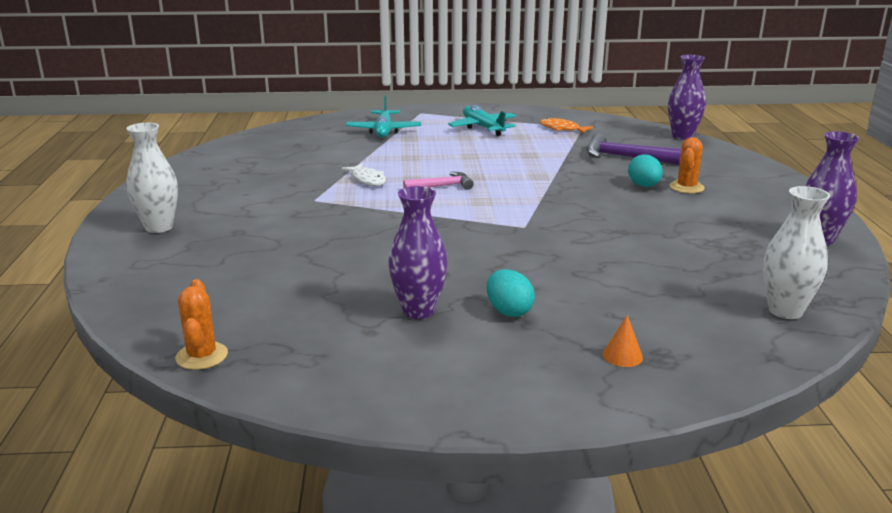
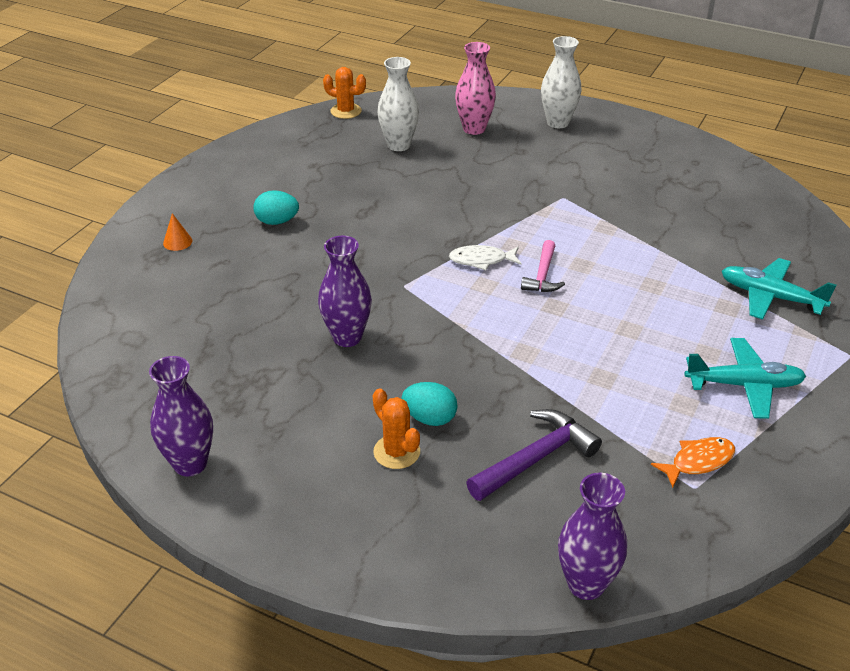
camera: 120 degrees right, 15 degrees up
white fish [342,163,386,186] -> white fish moved to [449,245,522,270]
purple vase [388,186,448,319] -> purple vase moved to [318,236,372,347]
white vase [763,186,830,319] -> white vase moved to [377,57,419,151]
none -> pink vase [455,42,496,135]

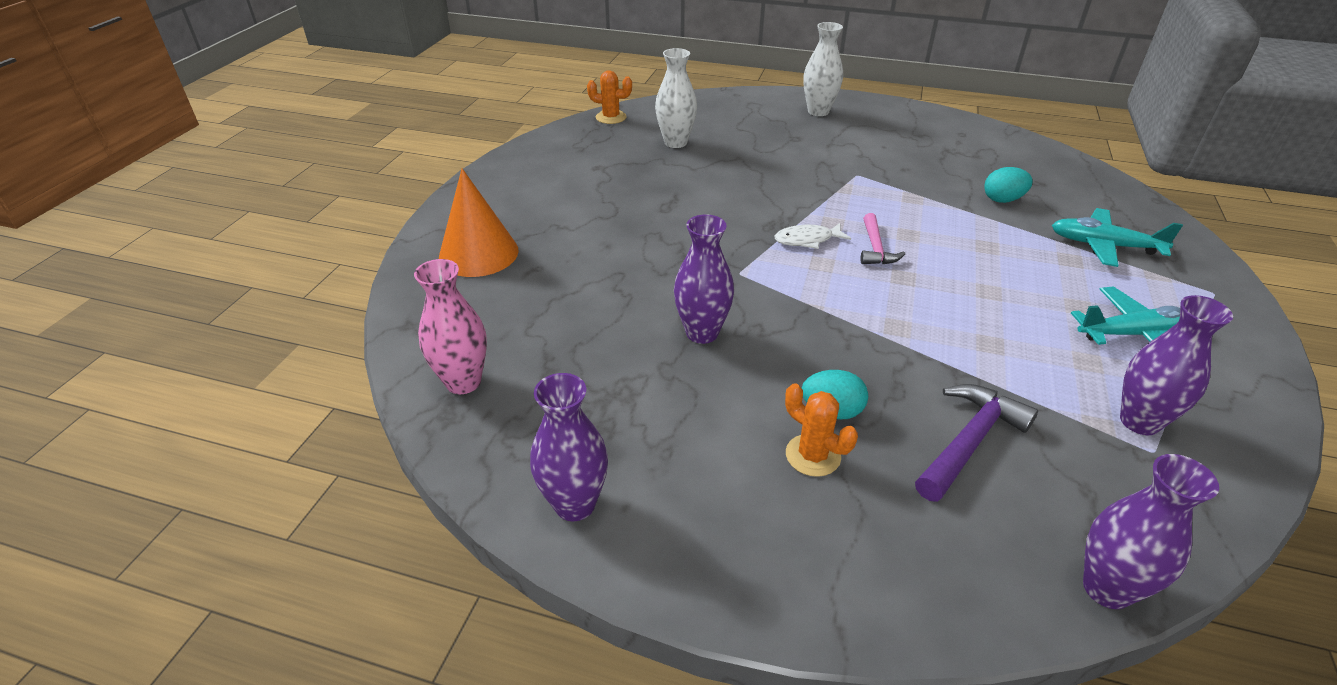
camera: 10 degrees left, 0 degrees up
orange cone [163,213,192,251] -> orange cone [439,168,519,277], size x2.48
turquoise egg [253,190,299,225] -> turquoise egg moved to [984,167,1033,203]
pink vase [455,42,496,135] -> pink vase moved to [414,259,487,394]
orange fish [651,437,735,488] -> purple vase [1120,295,1233,435]

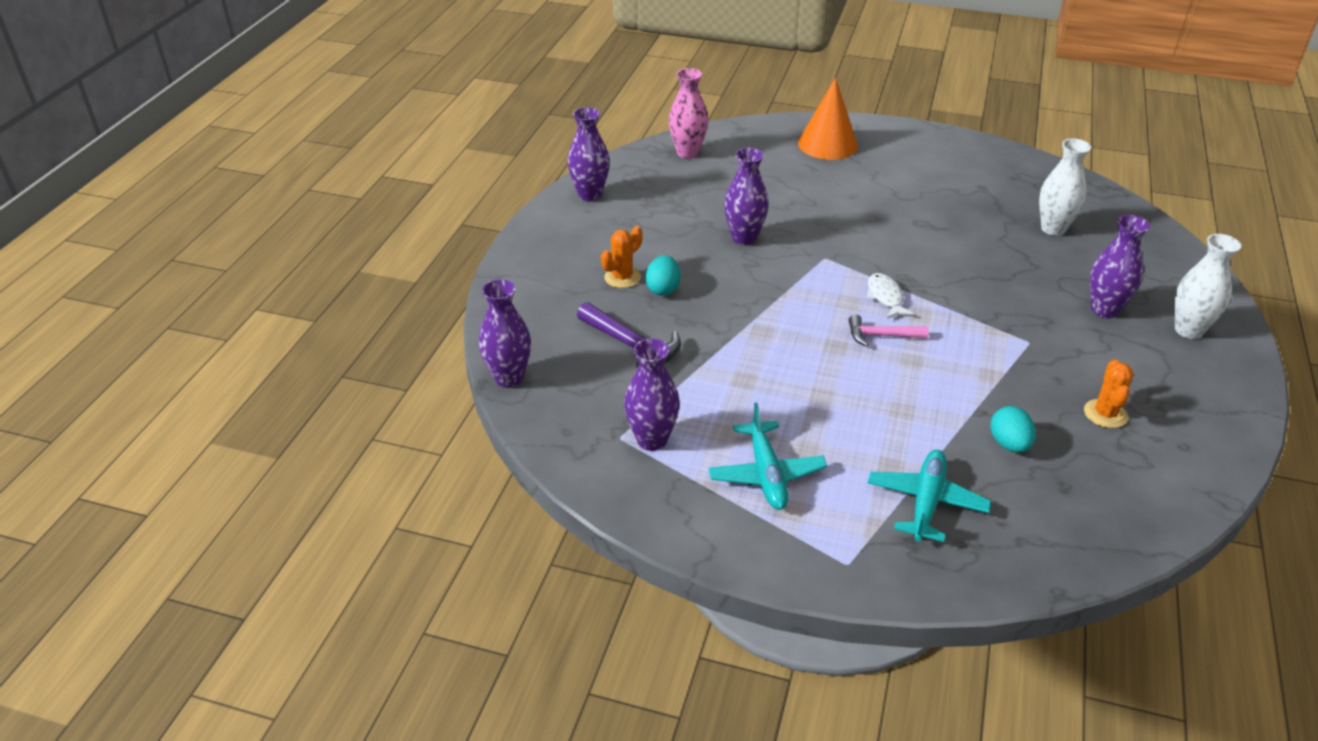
camera: 90 degrees right, 0 degrees up
orange cactus [587,70,632,124] -> orange cactus moved to [1084,359,1134,428]
none -> purple vase [1090,215,1150,318]

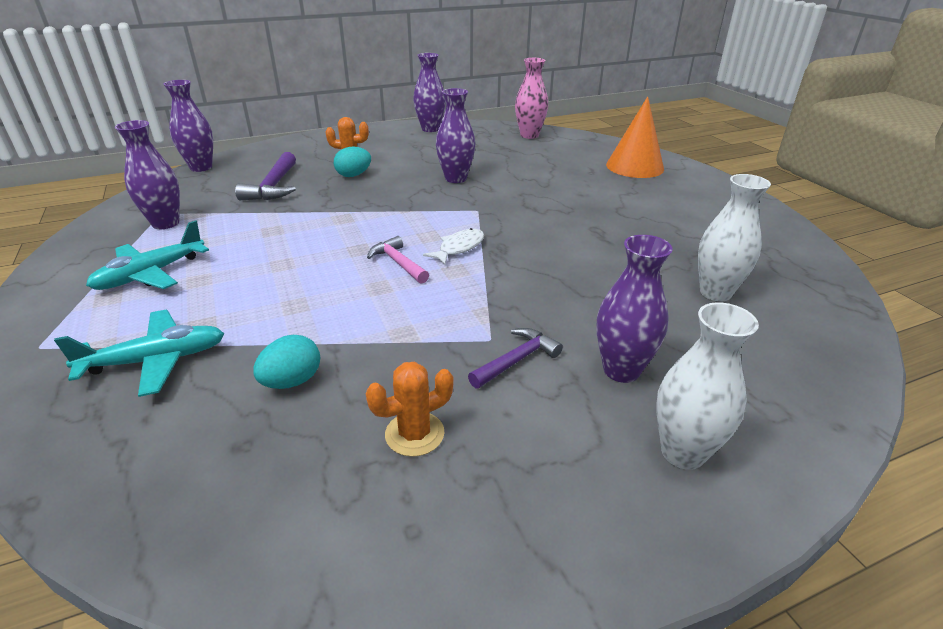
camera: 50 degrees right, 5 degrees down
none -> purple hammer [468,328,563,389]

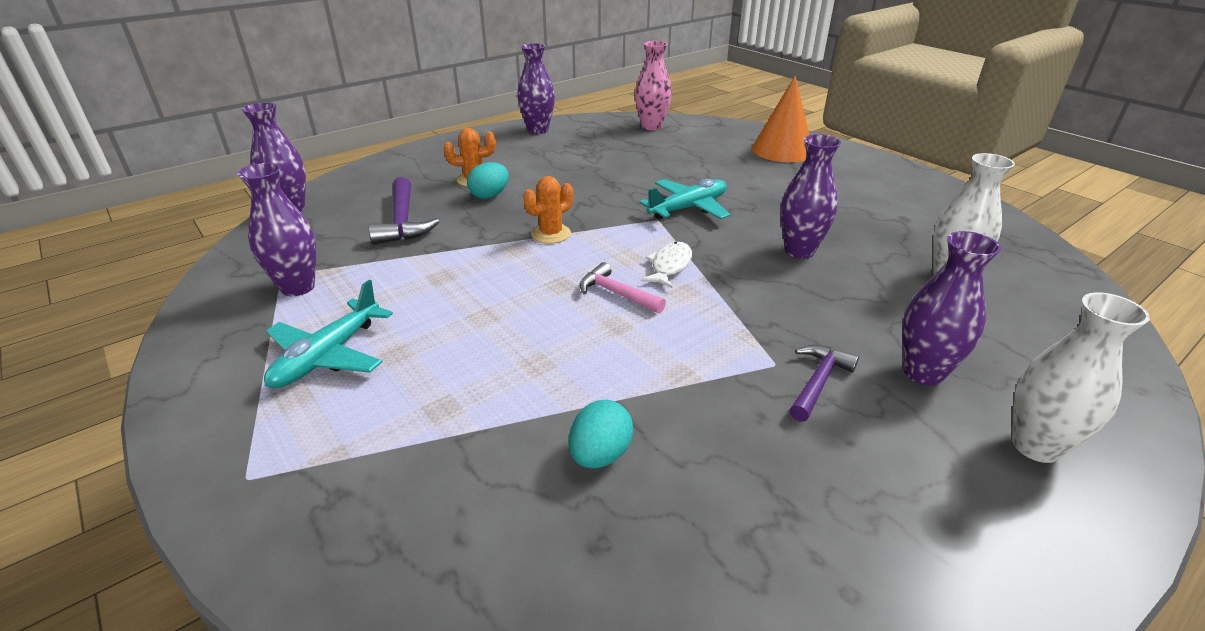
camera: 15 degrees left, 0 degrees up
turquoise plane [54,310,225,397] -> turquoise plane moved to [639,179,730,219]
orange cactus [366,362,454,457] -> orange cactus moved to [523,176,573,244]
purple vase [436,88,476,183] -> purple vase moved to [780,134,841,259]

